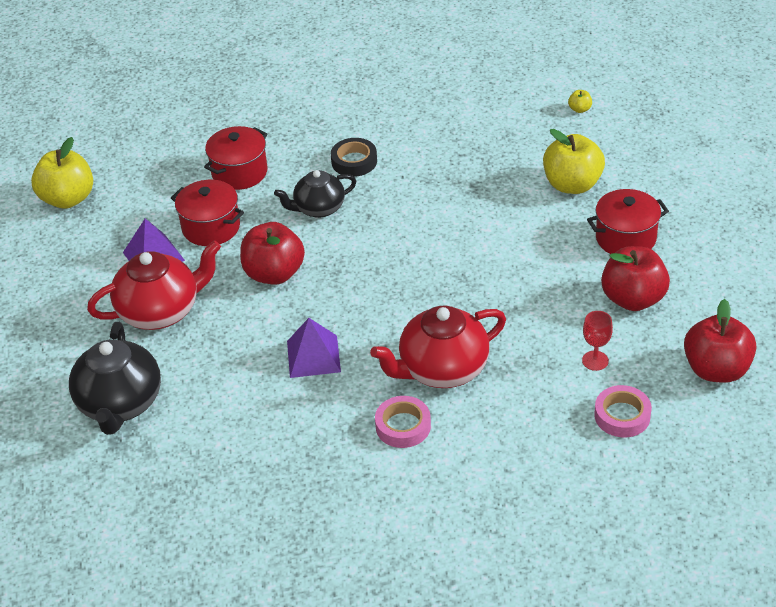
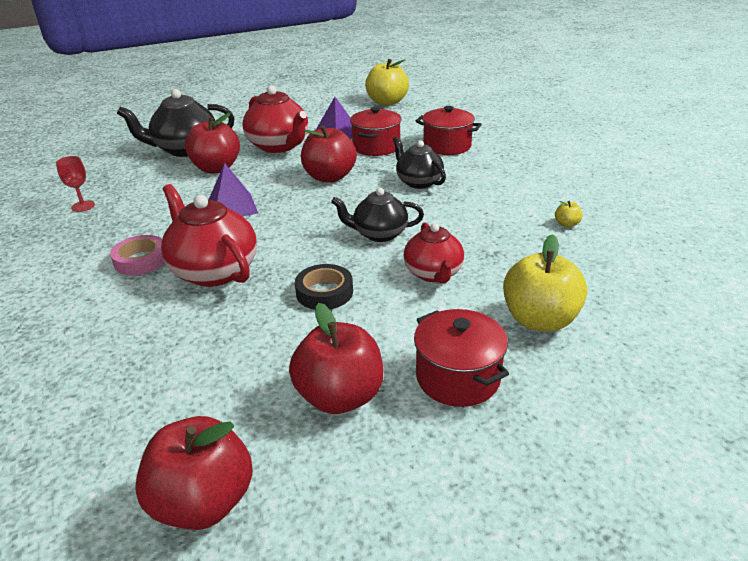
camera: 75 degrees right, 10 degrees down
black tape [331,138,377,177] -> black tape moved to [295,264,353,310]
yellow apple [568,90,592,113] -> yellow apple moved to [555,201,583,227]
red goblet [582,311,613,371] -> red goblet moved to [56,156,95,212]
pink tape [594,385,652,437] -> none
none -> red apple [185,113,240,173]
none -> black teapot [331,188,424,242]
none -> red teapot [403,222,464,283]

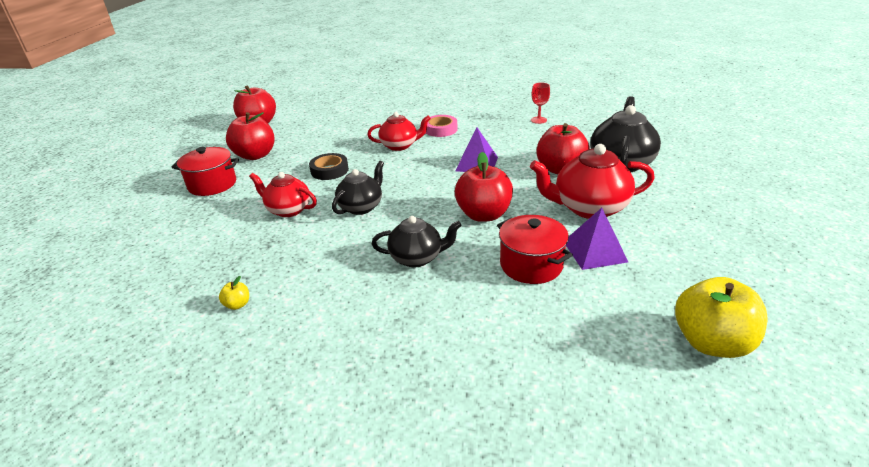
camera: 125 degrees right, 0 degrees up
red teapot [161,184,257,287] -> red teapot [367,112,431,151], size x0.65
red pot [416,106,482,155] -> none
yellow apple [503,234,587,332] -> none

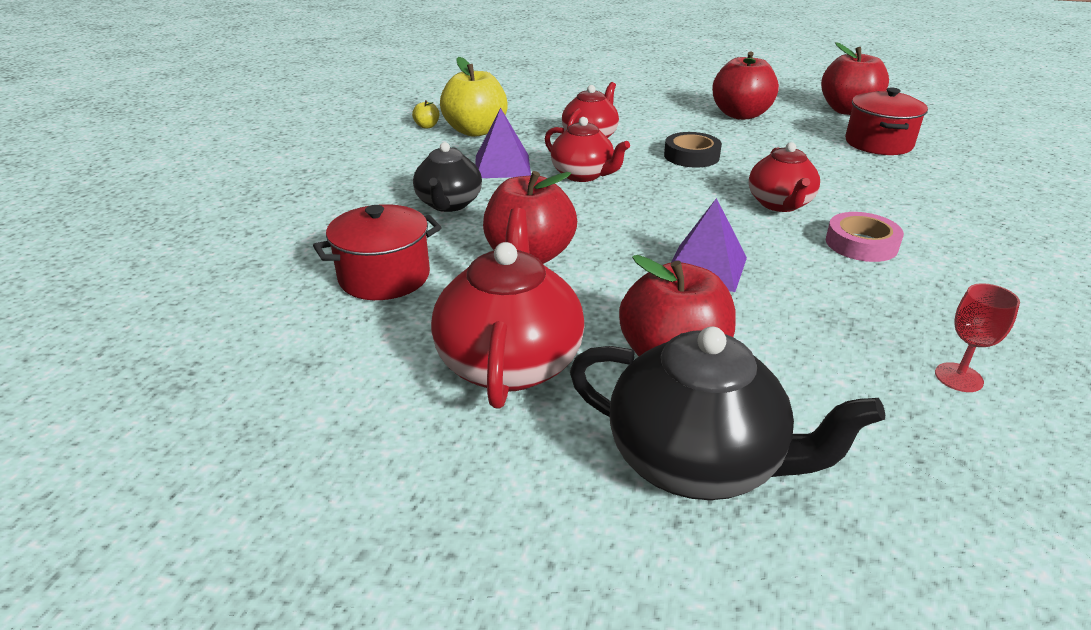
camera: 95 degrees right, 0 degrees up
red pot [172,147,239,196] -> red pot moved to [845,88,928,155]
black teapot [332,161,384,215] -> red teapot [545,117,630,182]
purple pyramid [566,208,628,270] -> purple pyramid moved to [476,108,531,178]
yellow apple [675,277,768,358] -> yellow apple moved to [440,57,508,137]

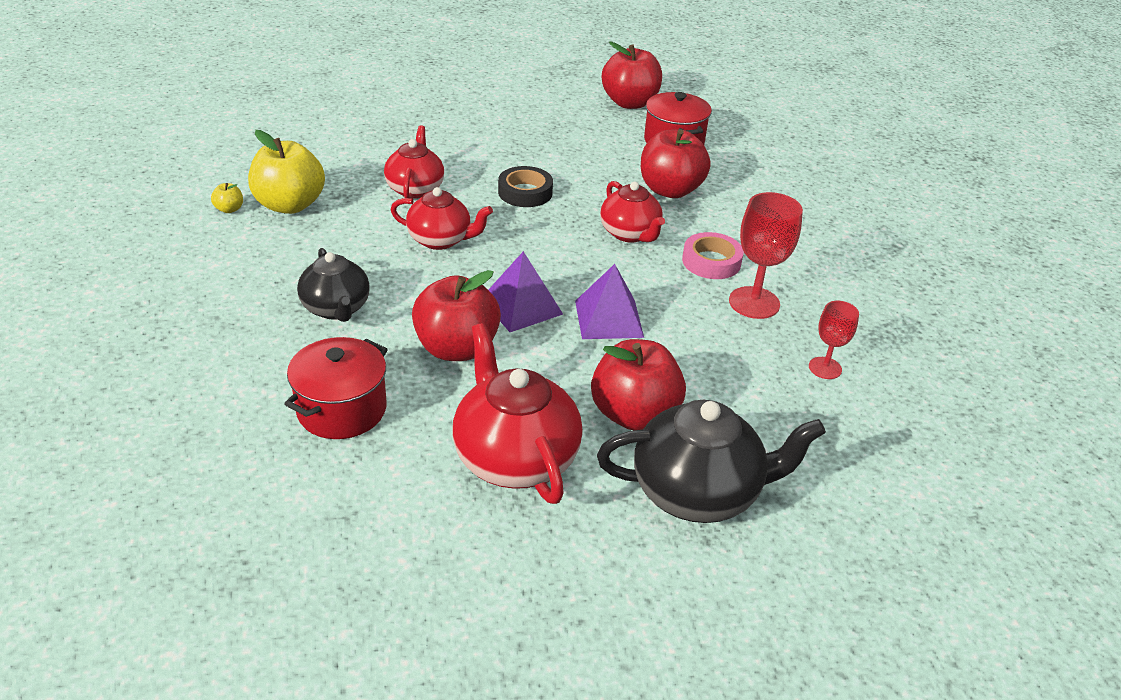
camera: 30 degrees left, 5 degrees up
purple pyramid [476,108,531,178] -> purple pyramid moved to [489,251,563,332]
red apple [712,52,779,120] -> red apple moved to [641,129,711,198]
none -> red goblet [729,192,803,319]

